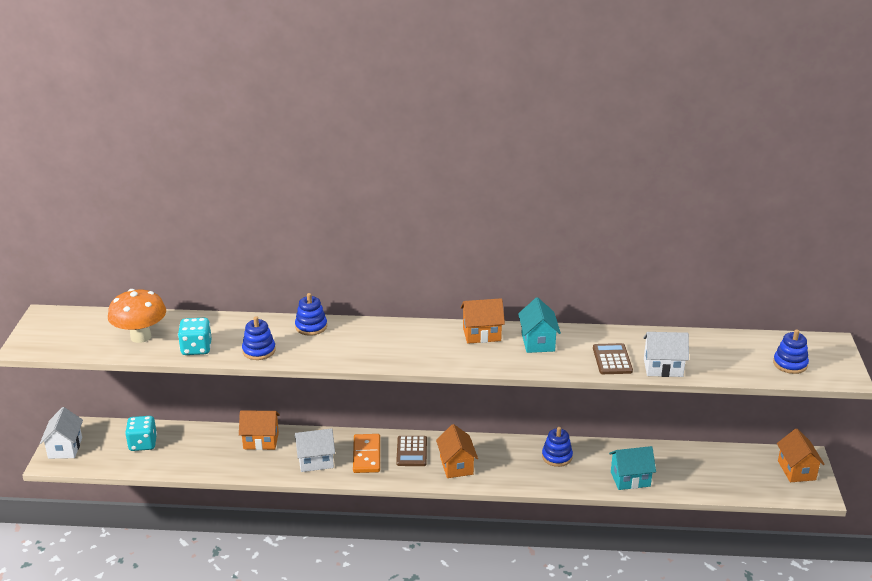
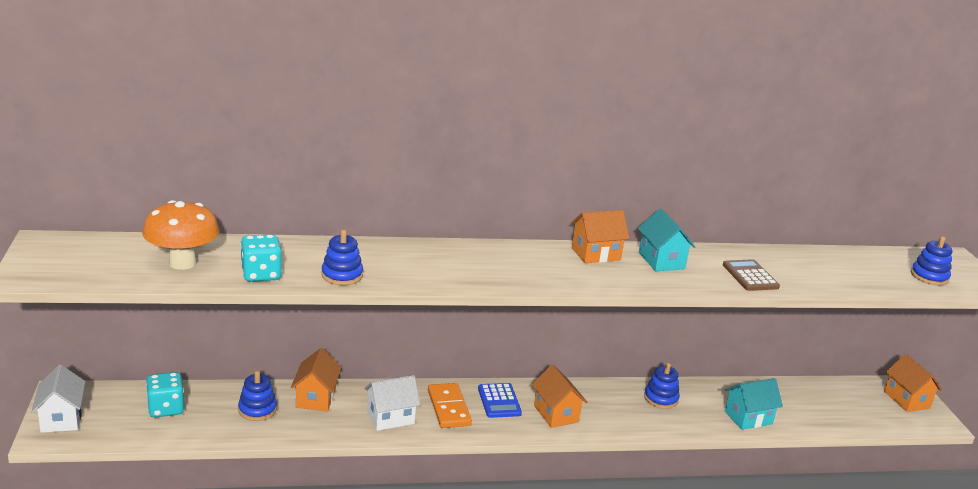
camera: 15 degrees left, 5 degrees down
orange house [239,410,280,450] -> orange house turned 75 degrees counterclockwise [291,348,341,412]
blue stacking toy [295,293,327,336] -> blue stacking toy moved to [238,371,277,421]
brown calculator [396,436,427,466] -> blue calculator [478,383,522,418]
white house [643,332,689,377] -> none

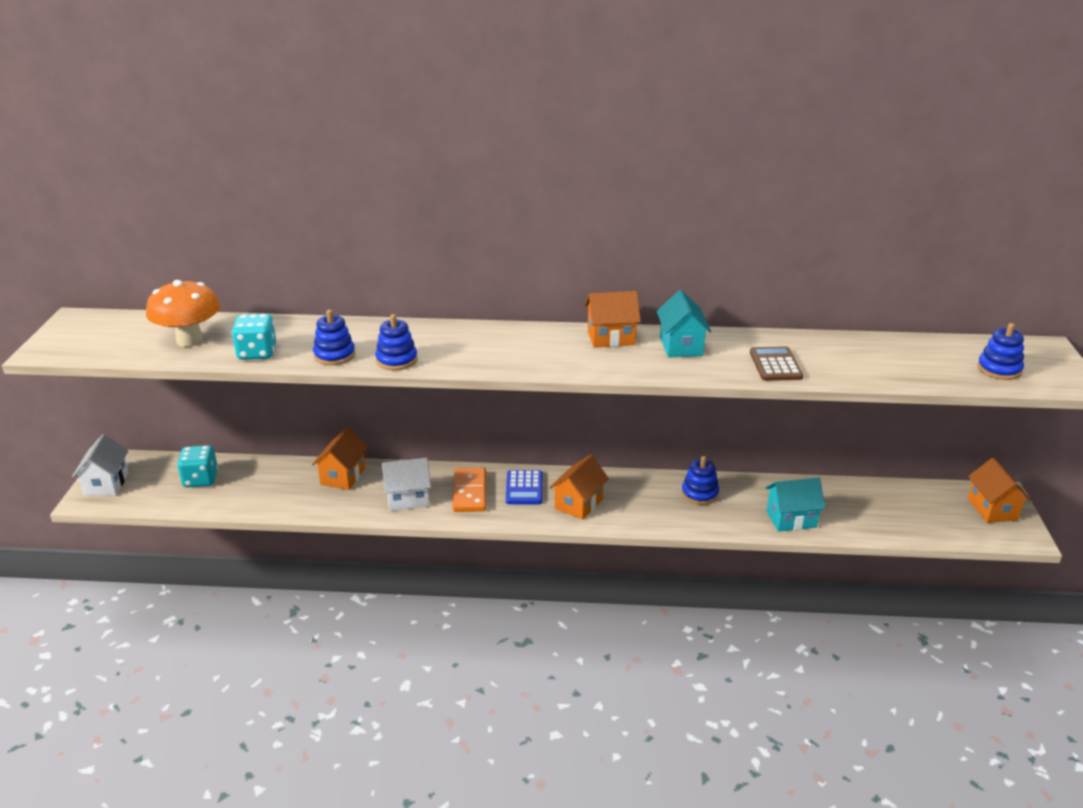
camera: 15 degrees right, 5 degrees up
blue stacking toy [238,371,277,421] -> blue stacking toy moved to [375,314,418,370]
orange house [532,365,587,428] -> orange house turned 45 degrees clockwise [549,454,609,520]

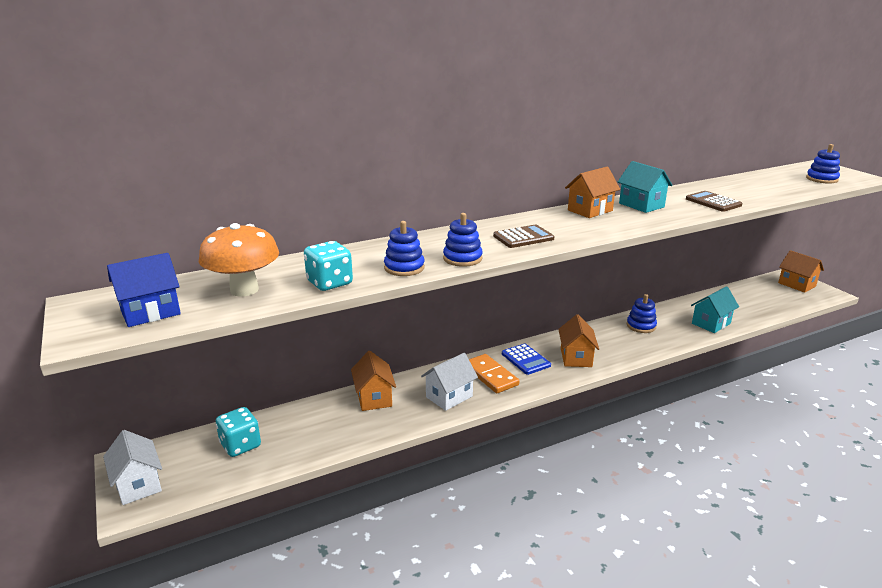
camera: 30 degrees left, 5 degrees down
none -> blue house [107,253,181,327]
none -> brown calculator [493,225,554,248]

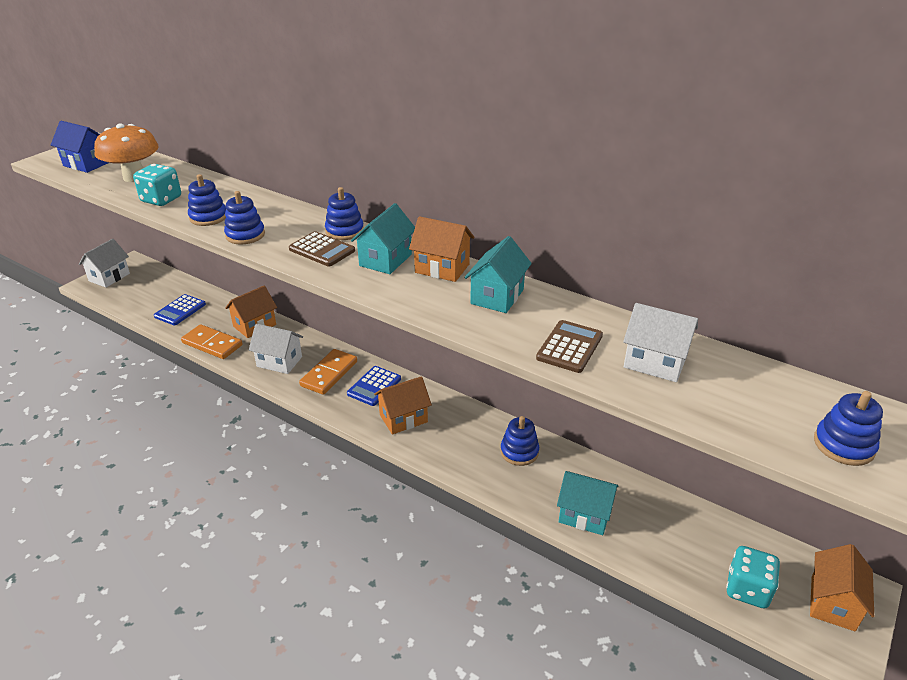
camera: 60 degrees right, 10 degrees up
turquoise dice [216,407,261,457] -> turquoise dice moved to [726,546,780,608]
none -> blue calculator [154,294,206,325]
none -> orange domino [181,324,242,359]
none -> blue stacking toy [325,187,364,240]
none -> turquoise house [351,203,415,274]
none -> white house [623,303,698,382]

